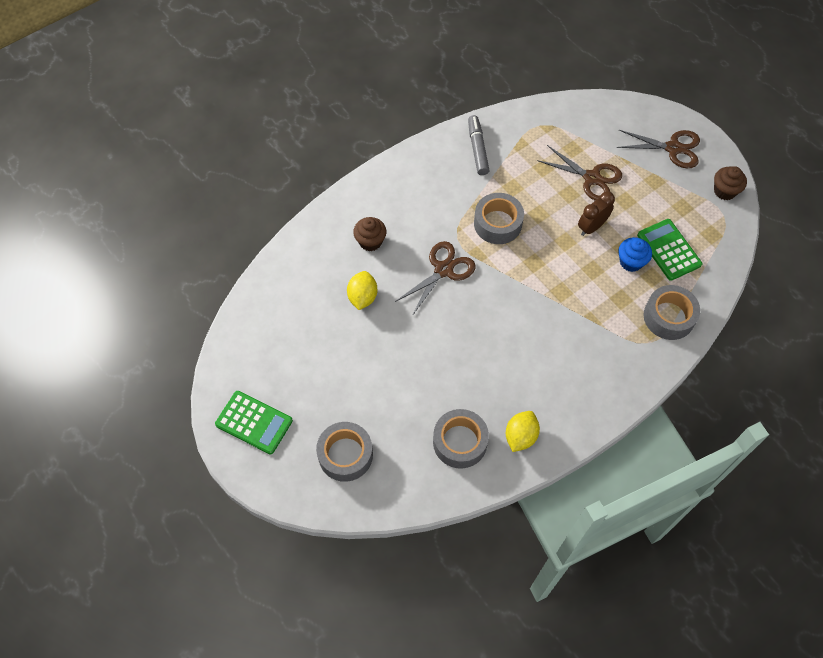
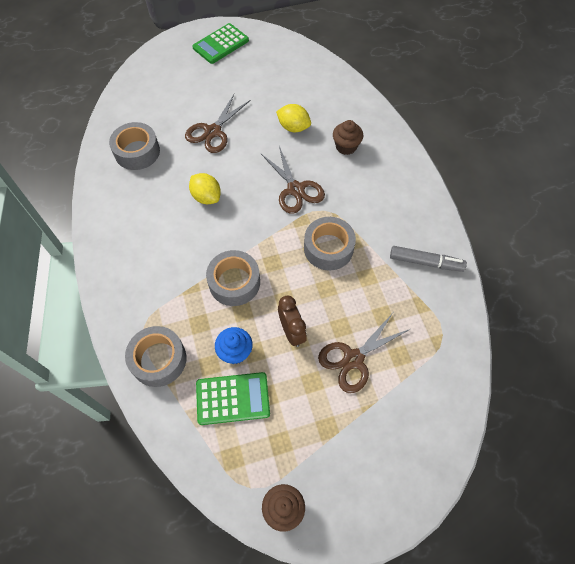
camera: 110 degrees right, 0 degrees up
grey tape [316,422,373,482] -> grey tape moved to [206,250,260,306]
yellow lemon [506,411,540,452] -> yellow lemon moved to [189,173,221,204]
brown scissors [617,130,700,168] -> brown scissors moved to [185,94,250,153]

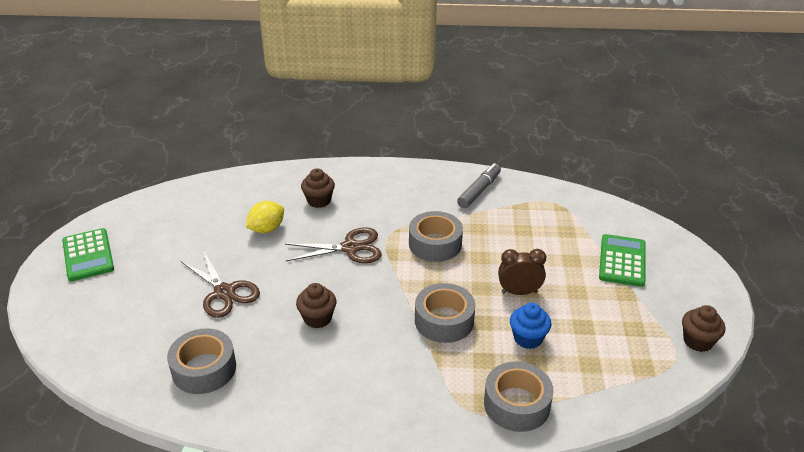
camera: 70 degrees left, 25 degrees down
yellow lemon [189,173,221,204] -> brown cupcake [296,283,337,329]
green calculator [196,372,270,425] -> green calculator moved to [599,234,646,287]
brown scissors [318,313,410,393] -> none

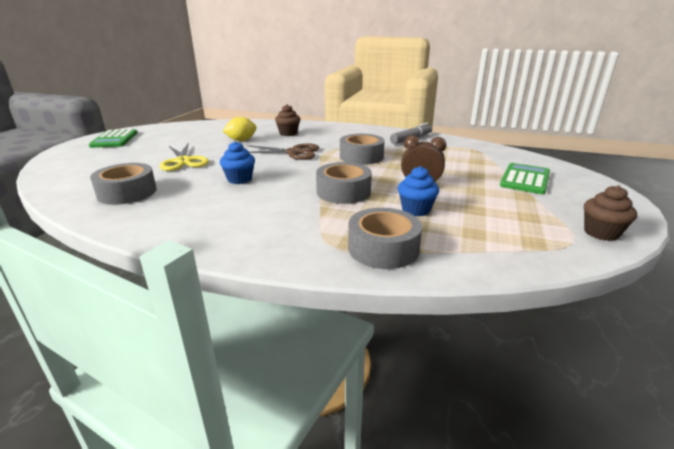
camera: 15 degrees right, 10 degrees down
brown scissors [181,251,260,318] -> yellow scissors [160,143,209,171]
brown cupcake [296,283,337,329] -> blue cupcake [220,141,255,184]

